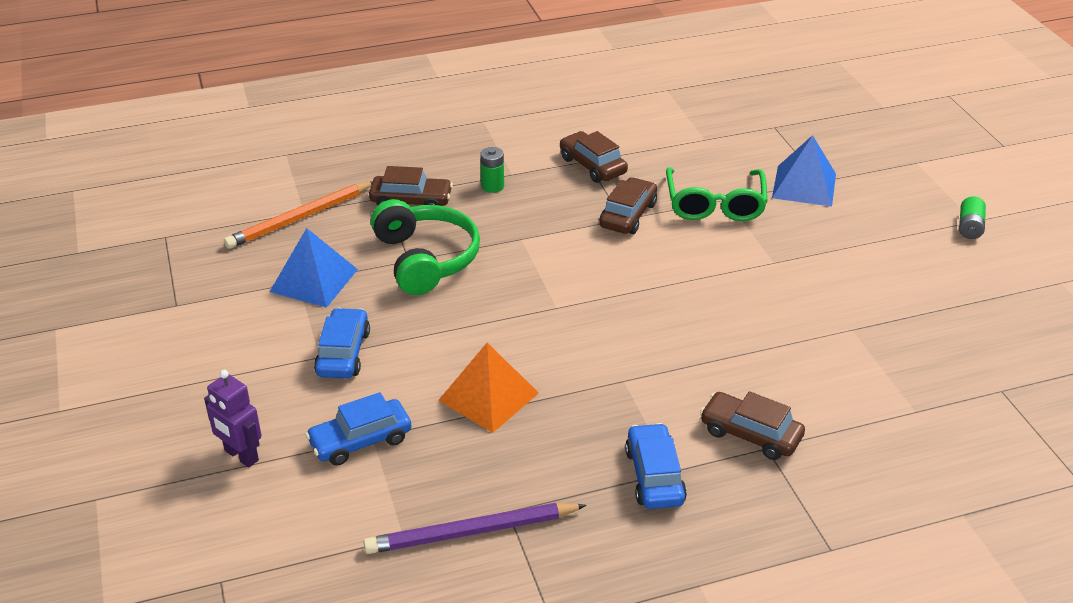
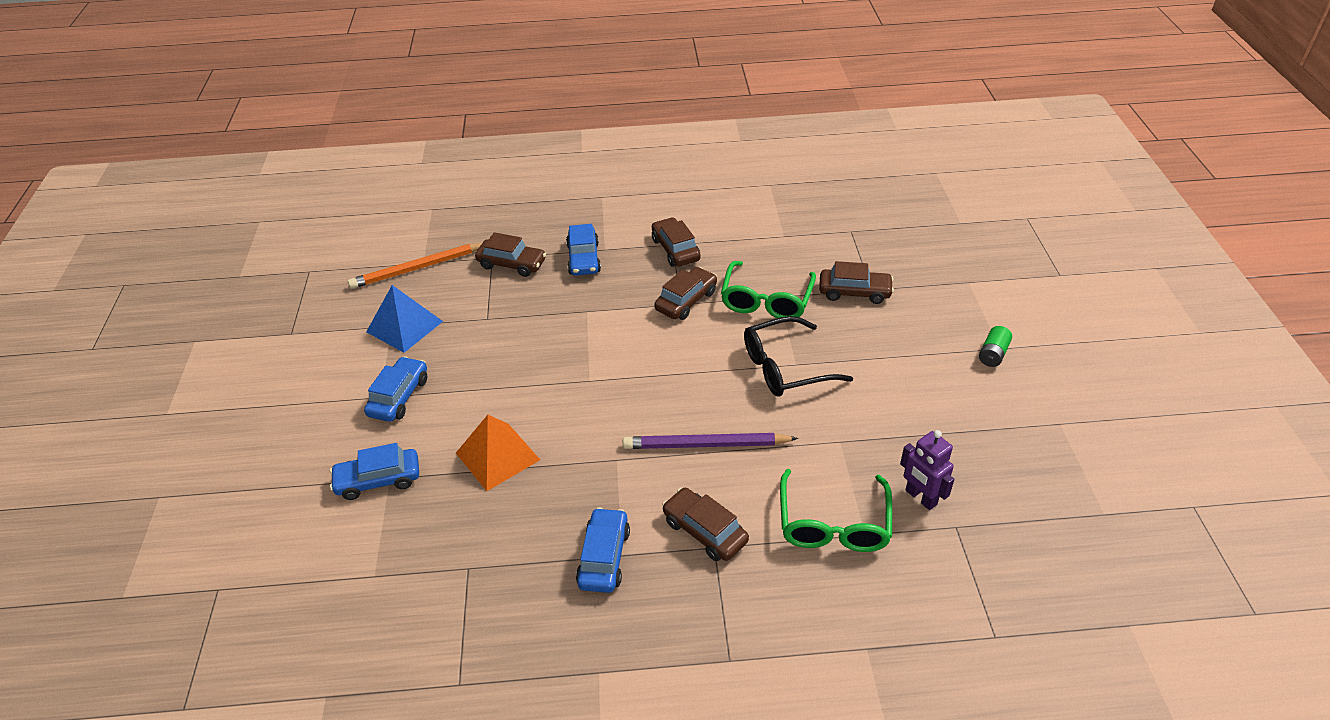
camera: 15 degrees right, 5 degrees up
purple robot [204,370,262,468] -> purple robot moved to [900,430,954,510]
purple pencil [363,503,587,554] -> purple pencil moved to [623,433,798,449]
green headphones [371,199,480,295] -> none
green battery [480,147,504,193] -> blue car [566,224,601,276]
blue pyramid [772,135,836,207] -> brown car [819,261,894,304]
none -> black glasses [744,316,853,397]
none -> green glasses [780,469,892,552]

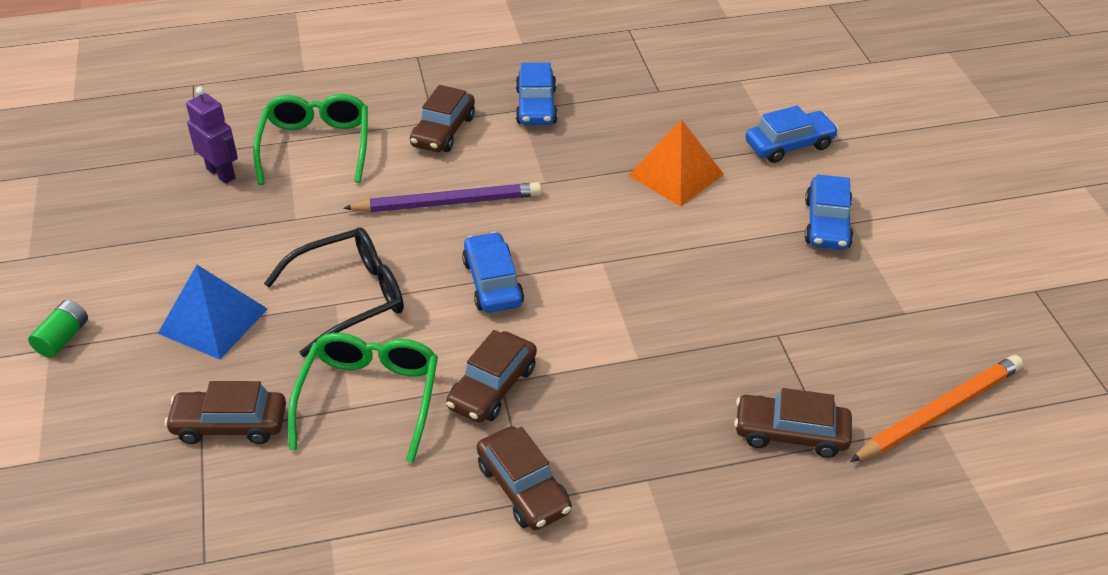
camera: 170 degrees right, 0 degrees up
blue pyramid [366,285,443,353] -> blue pyramid moved to [158,265,267,360]
blue car [566,224,601,276] -> blue car moved to [462,232,524,313]
brown car [662,488,749,561] -> brown car turned 75 degrees clockwise [410,85,475,152]

